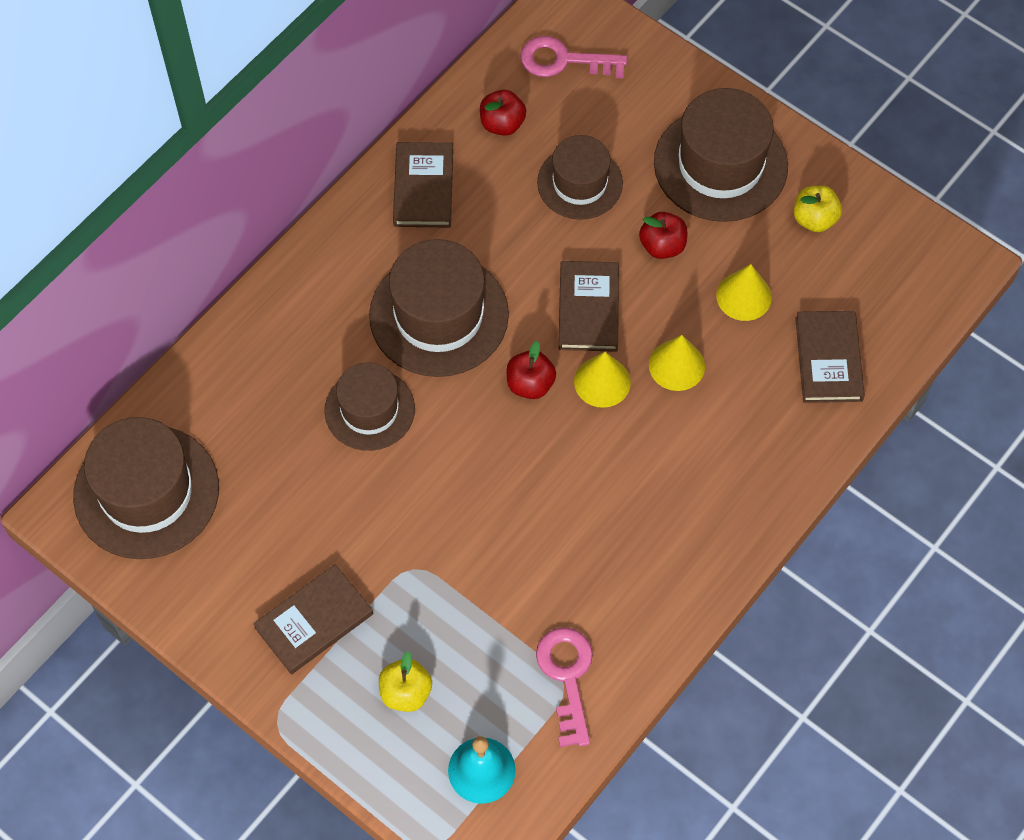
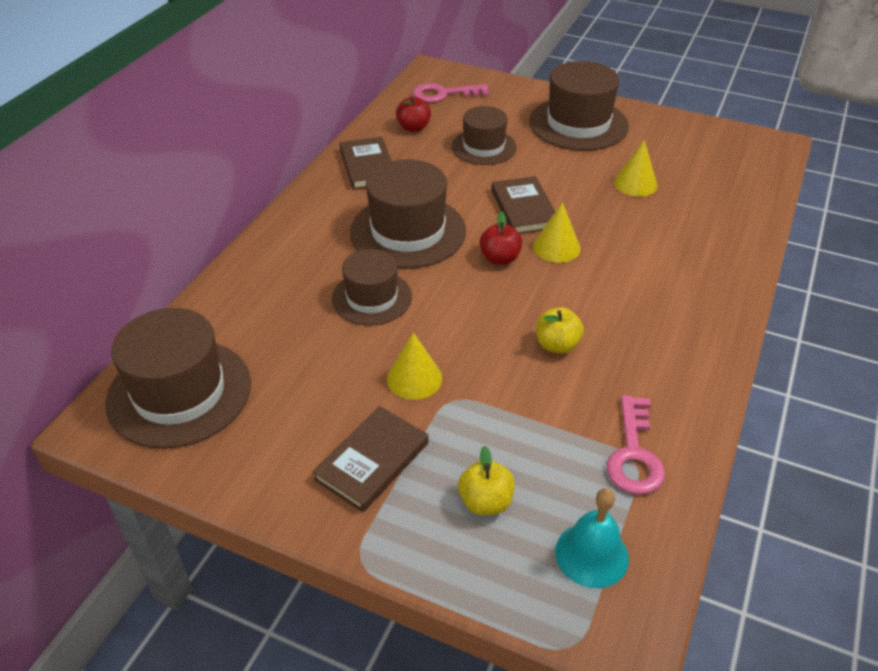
camera: 15 degrees left, 20 degrees down
pink key [536,628,593,747] -> pink key turned 150 degrees counterclockwise [607,395,665,495]
red apple [639,212,687,259] -> none
yellow cone [649,335,705,391] -> yellow cone moved to [387,332,442,400]
yellow apple [794,186,842,232] -> yellow apple moved to [536,307,584,354]
brown book [795,311,865,403] -> none

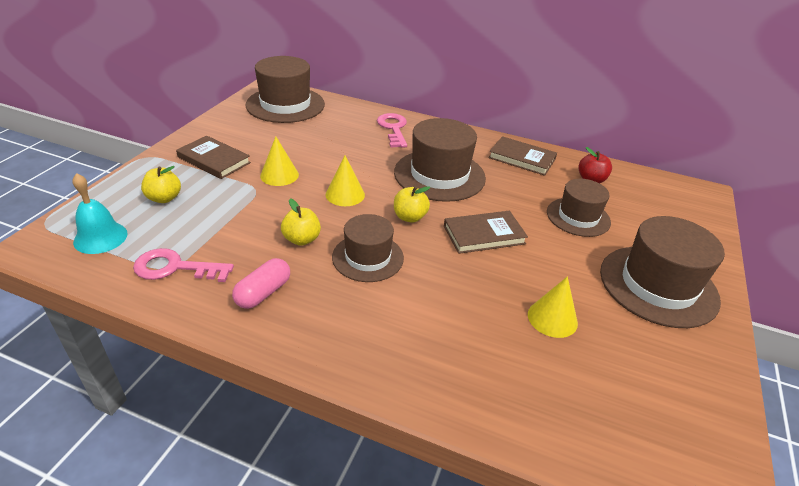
camera: 85 degrees right, 5 degrees down
brown hat [332,249,412,325] -> brown hat moved to [332,214,404,282]
brown book [340,137,392,190] -> brown book turned 45 degrees clockwise [488,136,557,176]
pink key [412,83,489,103] -> pink key moved to [377,113,407,148]
red apple [480,211,522,265] -> yellow apple [394,186,431,223]
yellow cone [533,202,581,263] -> yellow cone moved to [326,156,365,206]
none -> pink capsule [232,258,290,309]

